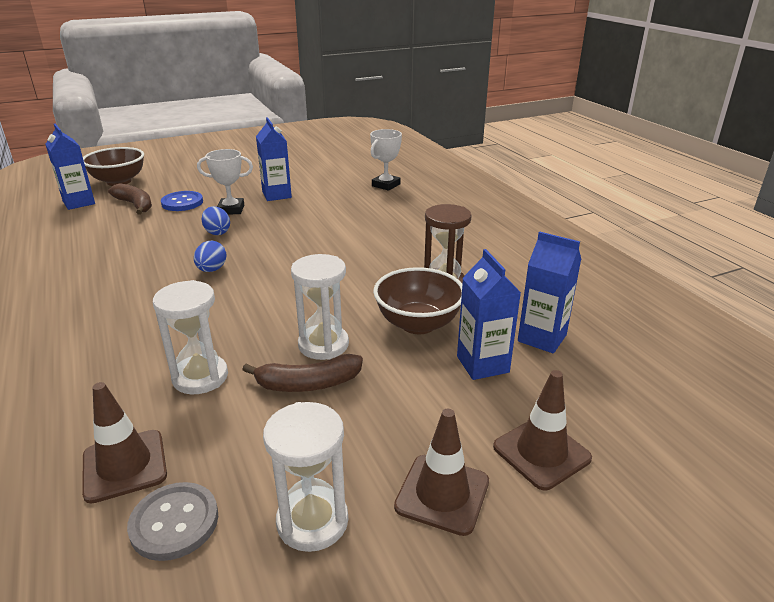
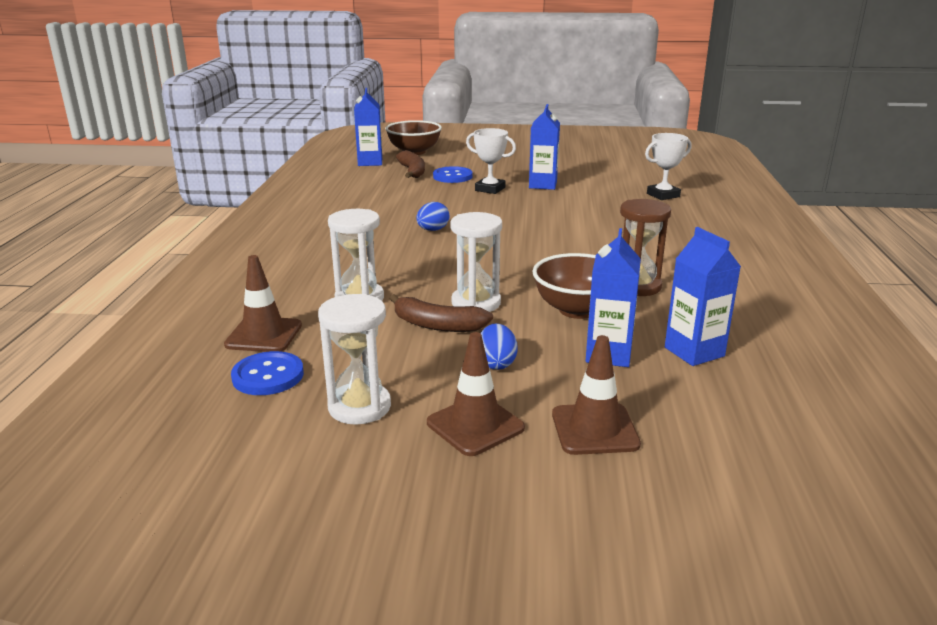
camera: 30 degrees right, 5 degrees down
grey button [127,482,218,561] -> blue button [231,351,304,395]
blue egg [202,206,230,235] -> blue egg moved to [481,323,518,370]

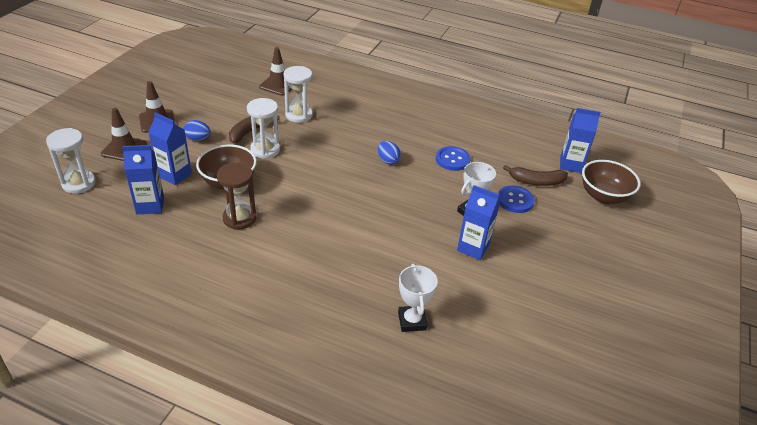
camera: 105 degrees right, 15 degrees up
blue button [231,351,304,395] -> blue button moved to [436,146,470,171]
white hourglass [318,294,391,425] -> white hourglass moved to [46,128,96,194]

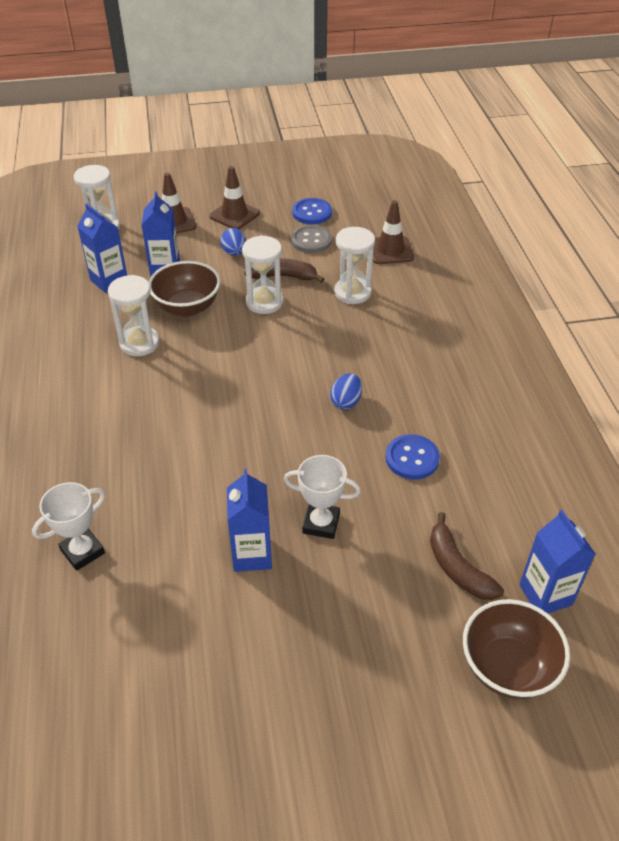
camera: 60 degrees right, 5 degrees up
brown hourglass [217,162,256,230] -> white hourglass [108,275,160,356]
blue button [498,185,535,213] -> blue button moved to [292,198,332,224]
none -> grey button [291,225,332,253]

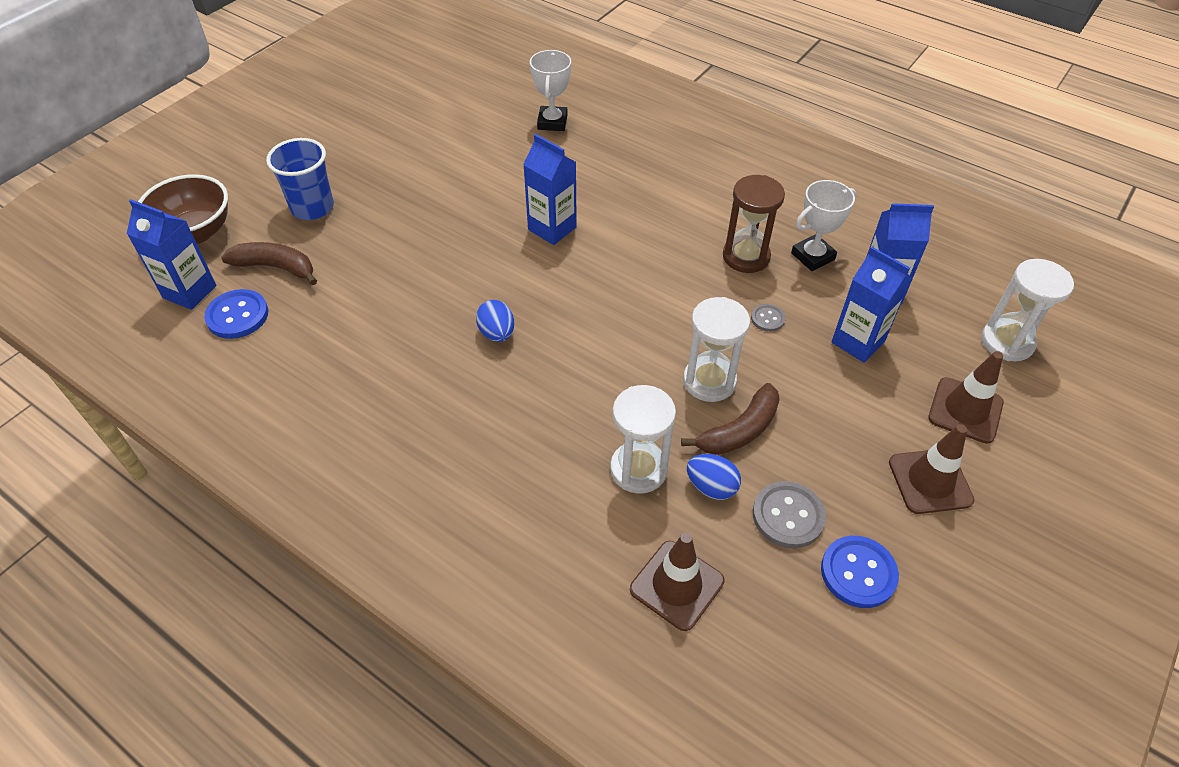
camera: 135 degrees right, 5 degrees up
white hourglass [108,275,160,356] -> brown hourglass [723,175,785,273]
brown bowl [149,261,220,317] -> grey button [751,304,786,332]
blue egg [221,228,246,256] -> blue egg moved to [687,454,741,500]
blue carton [227,469,272,572] -> blue carton moved to [523,134,577,245]
white trophy [284,455,361,539] -> white trophy moved to [791,180,856,271]
blue button [385,434,440,480] -> blue button moved to [204,289,269,339]
none -> blue cup [266,138,334,220]

